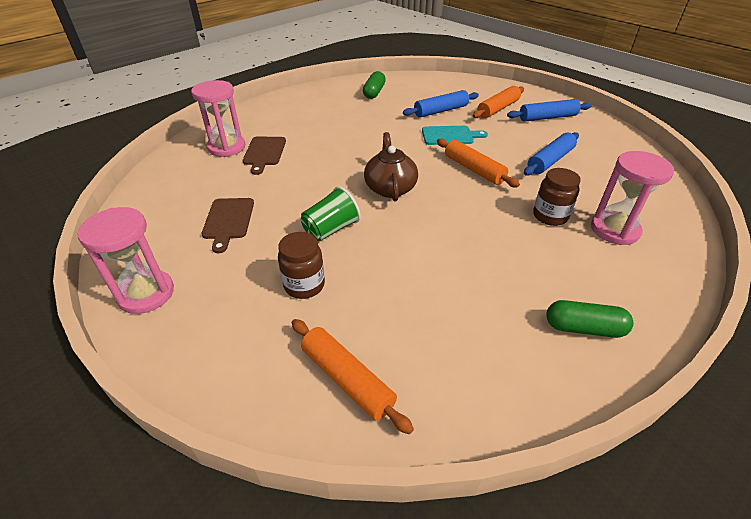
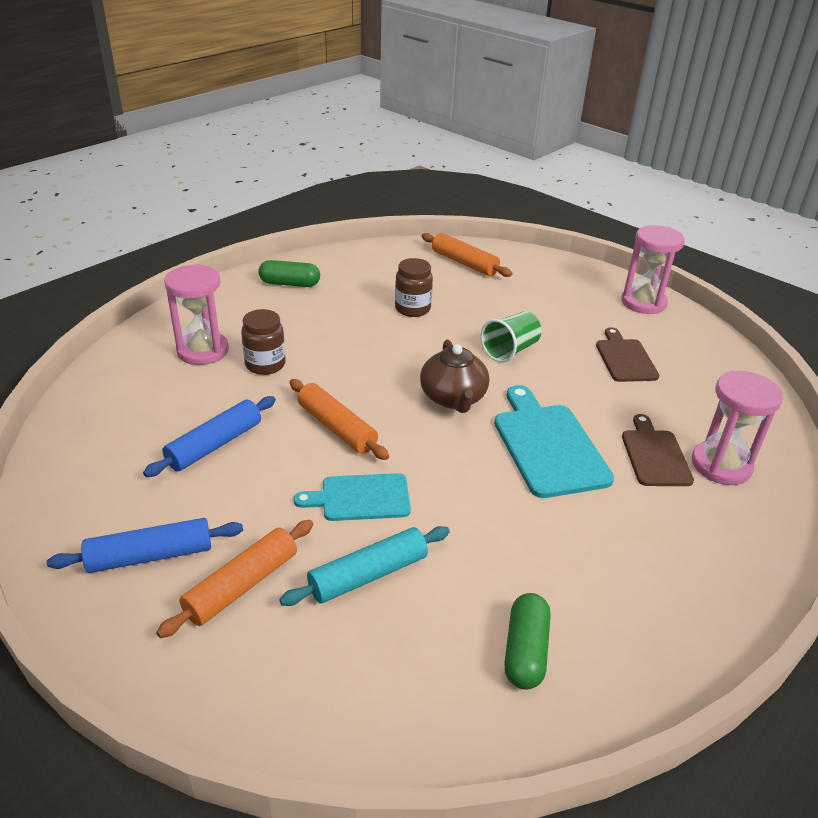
camera: 175 degrees right, 5 degrees down
brown jar [278,232,325,299] -> brown jar moved to [395,258,433,317]
blue rolling pin [403,90,479,118] -> turquoise rolling pin [279,526,450,606]
none -> turquoise cutting board [494,385,614,498]

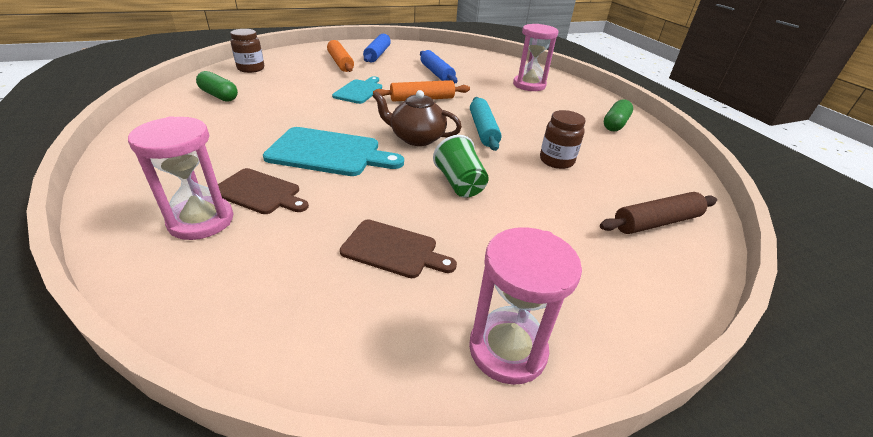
camera: 115 degrees right, 0 degrees up
brown jar [241,309,286,375] -> brown jar moved to [230,29,264,73]
turquoise rolling pin [279,526,450,606] -> turquoise rolling pin moved to [470,97,502,151]
orange rolling pin [422,233,512,277] -> brown rolling pin [600,192,717,234]

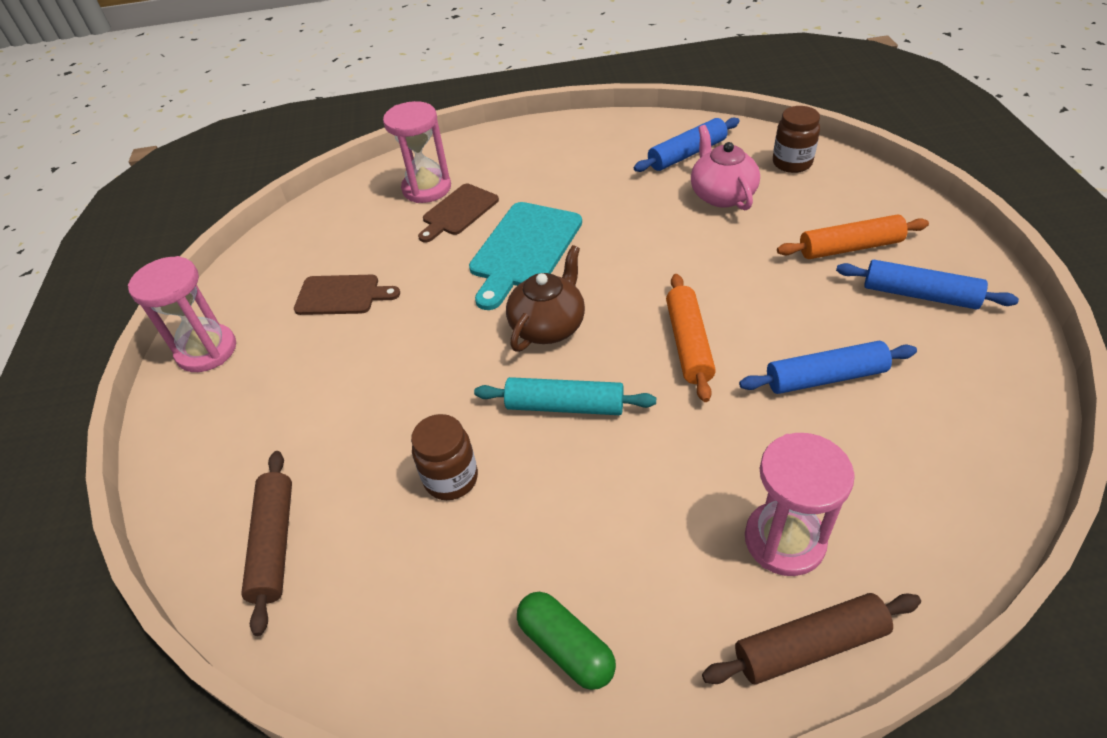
camera: 110 degrees right, 10 degrees up
green capsule [196,71,238,102] -> blue rolling pin [634,118,740,172]
turquoise cutting board [332,76,382,104] -> none
brown cutting board [340,219,457,278] -> brown cutting board turned 120 degrees counterclockwise [294,275,400,315]
green cup [433,135,489,198] -> none
none -> pink teapot [691,125,760,211]
none -> brown rolling pin [702,593,921,685]

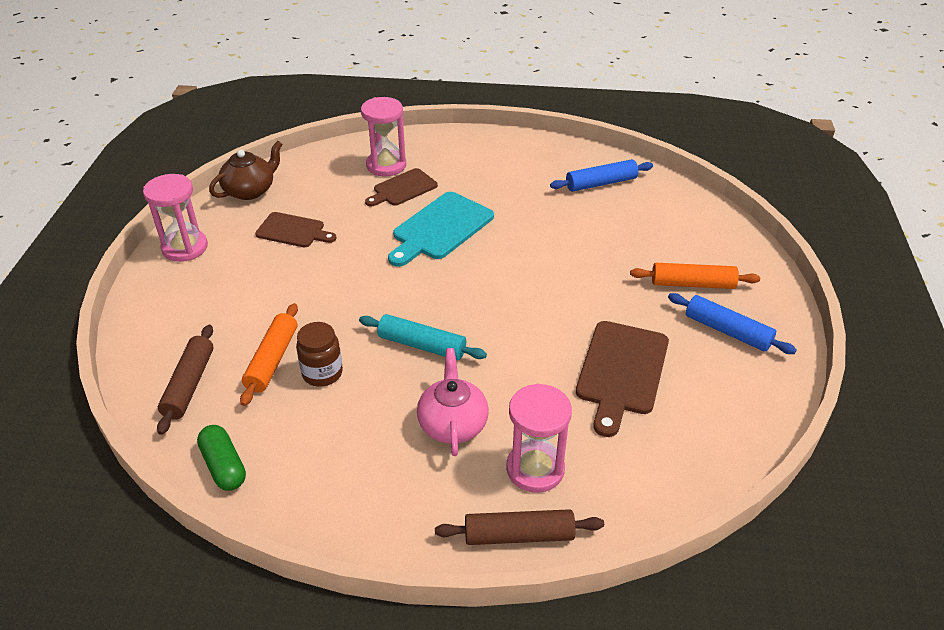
camera: 10 degrees right, 5 degrees down
brown teapot [506,245,585,352] -> brown teapot moved to [209,141,282,200]
green capsule [517,592,616,690] -> green capsule moved to [197,425,246,491]
orange rolling pin [666,274,716,402] -> orange rolling pin moved to [240,303,298,406]
pink teapot [691,125,760,211] -> pink teapot moved to [417,348,489,456]
blue rolling pin [739,341,917,394] -> brown cutting board [576,321,669,437]
brown jar [773,106,820,173] -> none

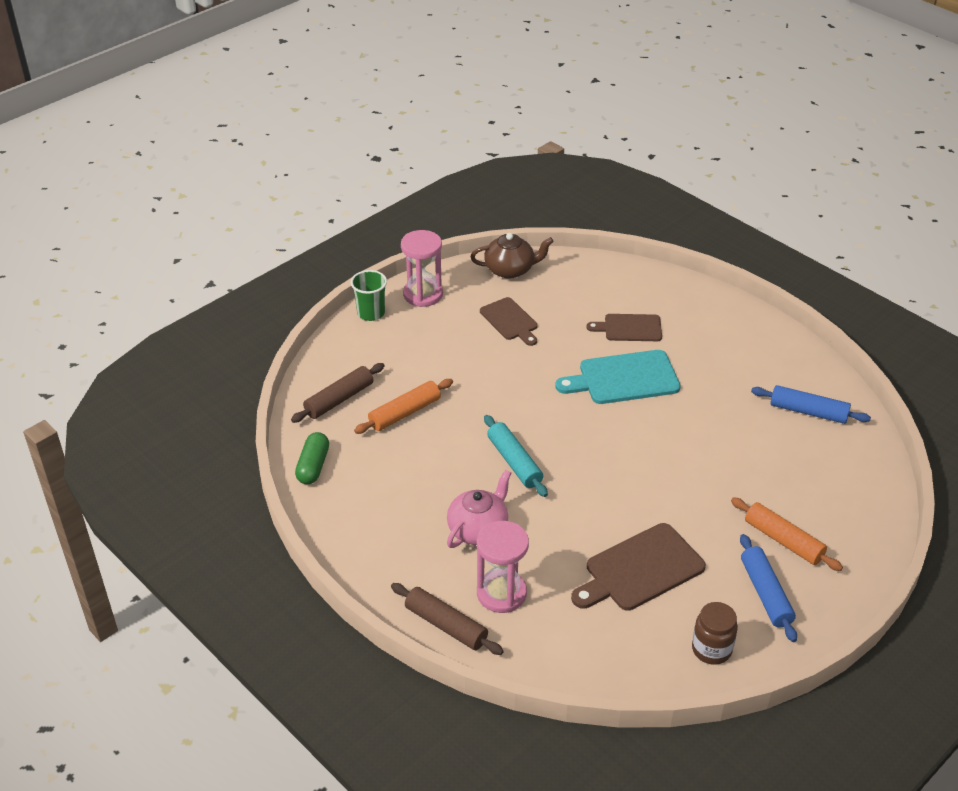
camera: 40 degrees right, 0 degrees up
brown jar [296,322,343,387] -> brown jar moved to [692,602,738,665]
pink hourglass [361,97,406,176] -> none
none -> green cup [351,270,387,321]

